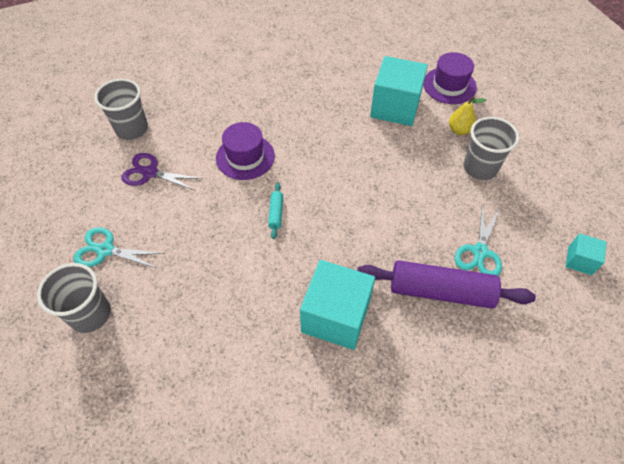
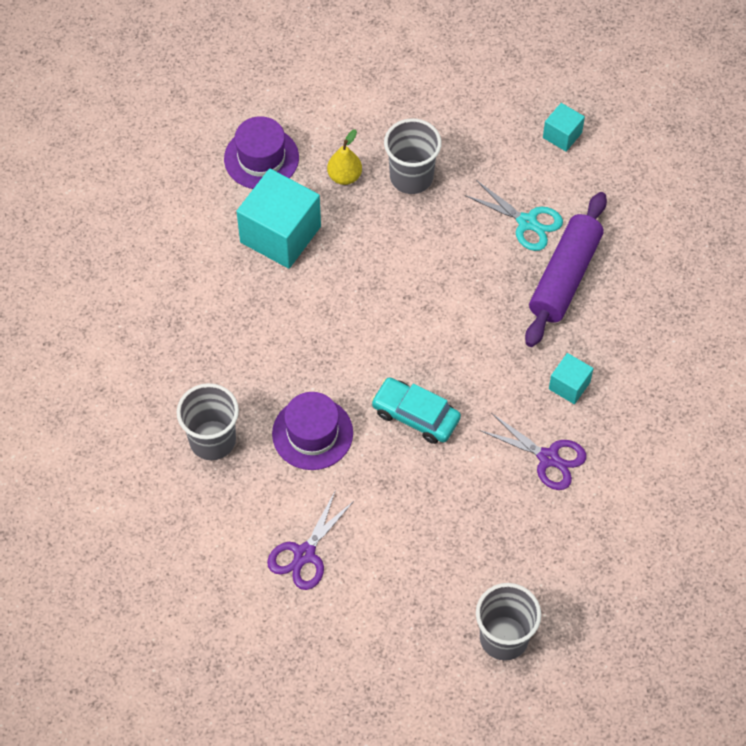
camera: 75 degrees left, 5 degrees up
turquoise scissors [74,227,165,269] -> none
grey cup [94,78,148,140] -> grey cup moved to [177,383,239,460]
turquoise rolling pin [268,183,283,239] -> turquoise car [371,377,461,444]
turquoise cube [300,260,375,350] -> turquoise cube [549,353,594,404], size x0.50
none -> purple scissors [480,413,587,490]

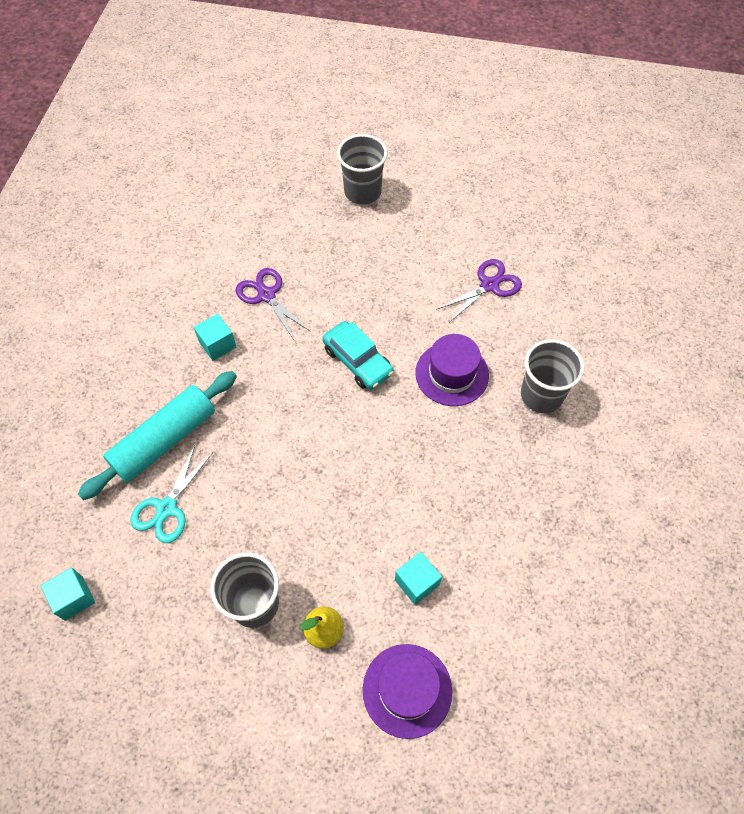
camera: 160 degrees left, 0 degrees up
turquoise cube [236,168,321,269] -> turquoise cube [395,552,442,605], size x0.50
turquoise scissors [465,180,563,251] -> turquoise scissors turned 120 degrees counterclockwise [130,445,213,543]
purple rolling pin [525,192,607,347] -> turquoise rolling pin [78,371,237,500]

